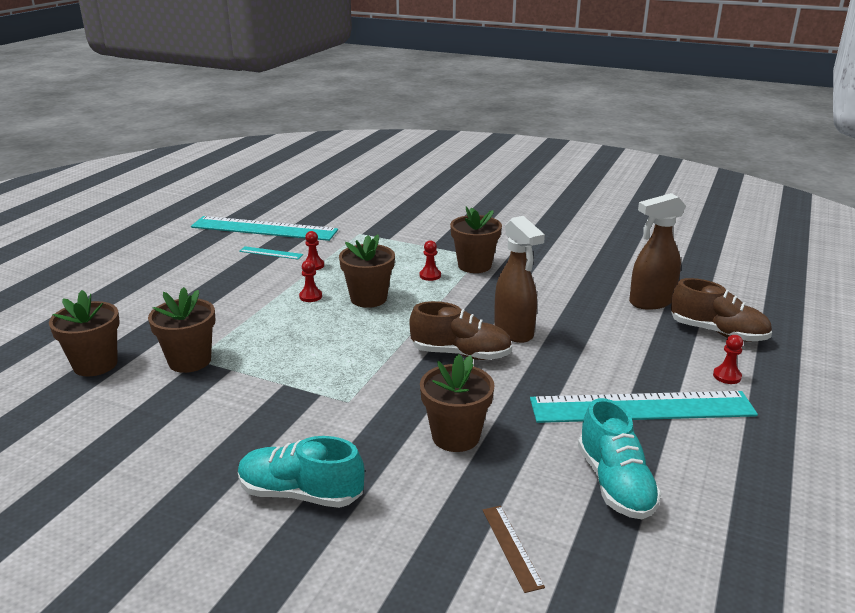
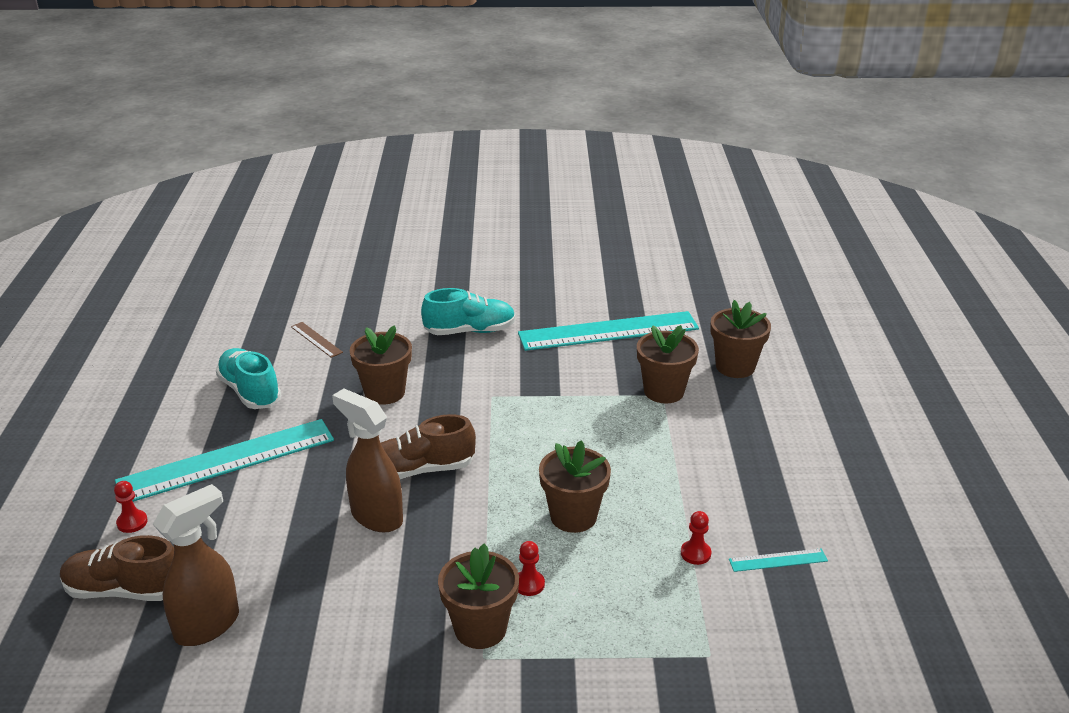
camera: 155 degrees right, 5 degrees up
turquoise ruler [191,216,338,241] -> turquoise ruler moved to [518,311,699,351]
red pawn [299,260,322,302] -> none

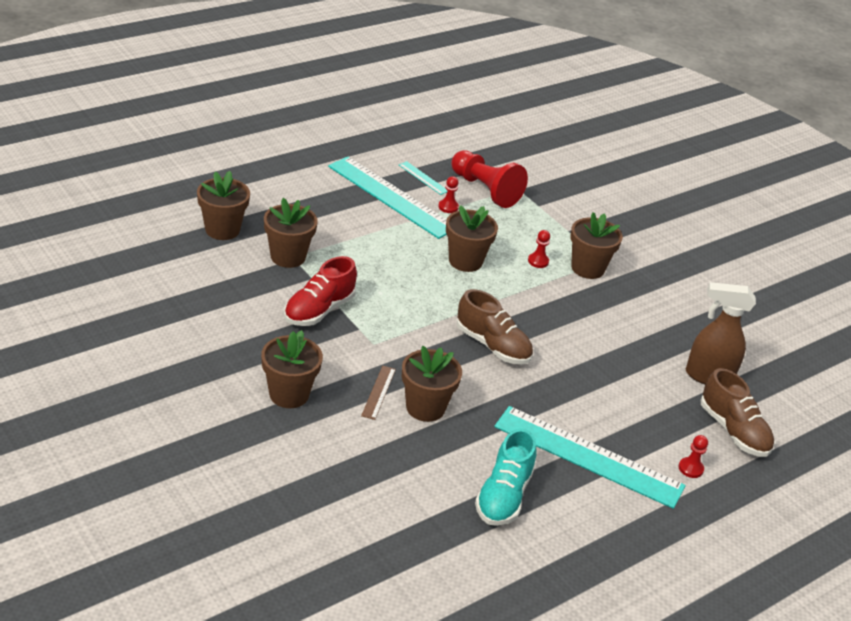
camera: 130 degrees left, 5 degrees up
brown ruler [291,322,343,358] -> brown ruler moved to [361,366,396,420]
brown spray bottle [332,389,403,532] -> none
turquoise shoe [421,288,516,335] -> brown flower pot [261,330,323,408]
turquoise ruler [518,311,699,351] -> turquoise ruler moved to [328,157,447,239]
none -> red shoe [284,256,357,326]
none -> red pawn [451,150,528,208]

